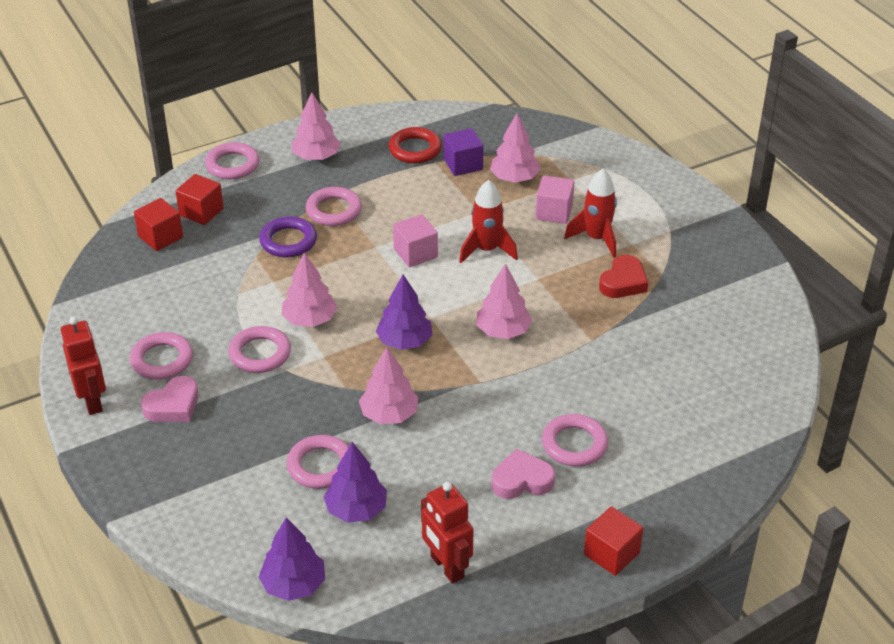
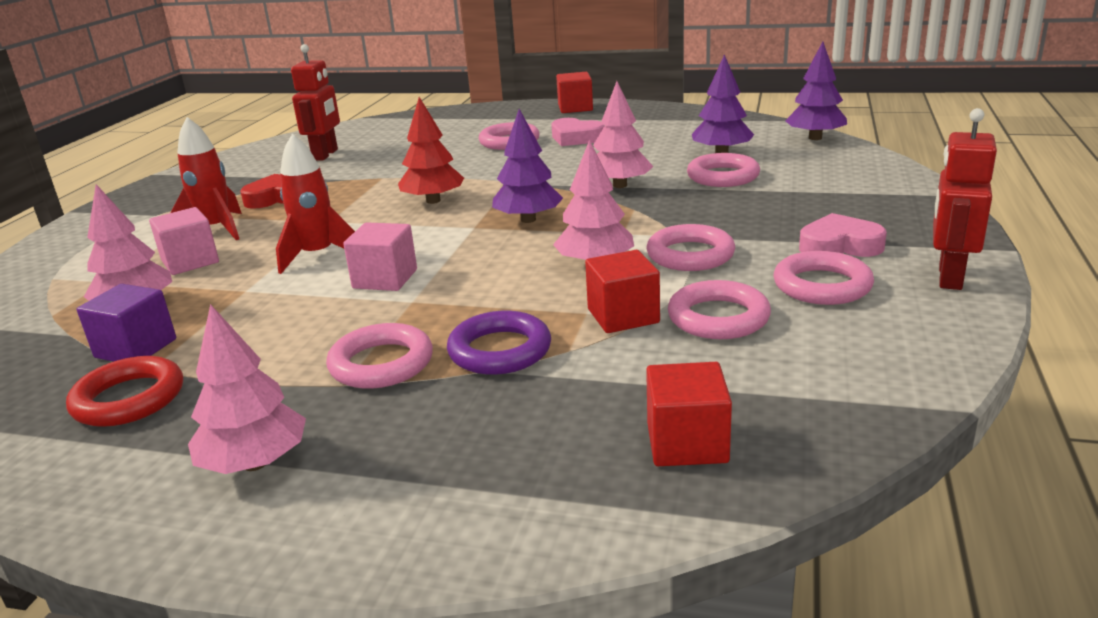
camera: 135 degrees left, 15 degrees down
red cube [176,174,224,225] -> red cube moved to [585,250,660,333]
pink ring [205,142,259,179] -> pink ring moved to [668,280,771,339]
red robot [421,482,474,584] -> red robot moved to [291,44,340,160]
pink tree [476,264,532,339] -> red tree [398,97,464,204]

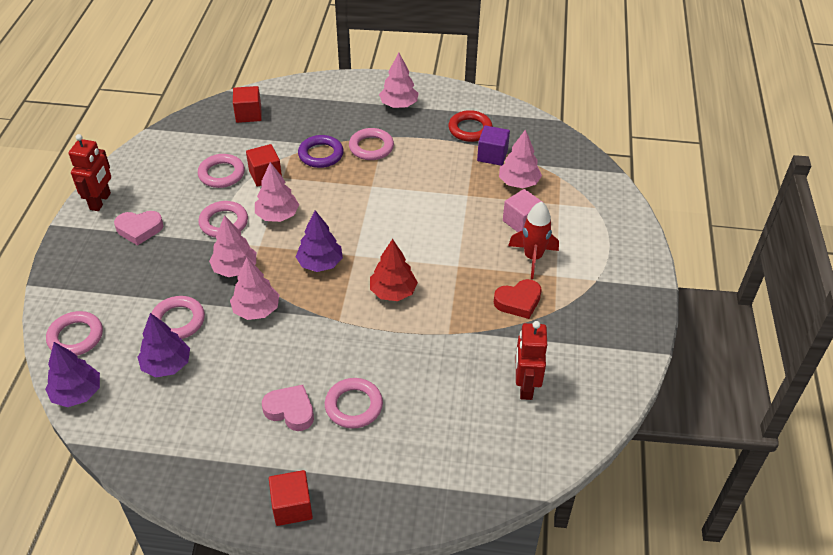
camera: 170 degrees right, 20 degrees up
red rocket [276,134,355,274] -> none
pink cube [343,222,417,291] -> none
pink ring [774,251,874,305] -> pink ring moved to [46,311,103,356]
none -> pink tree [209,215,256,277]

